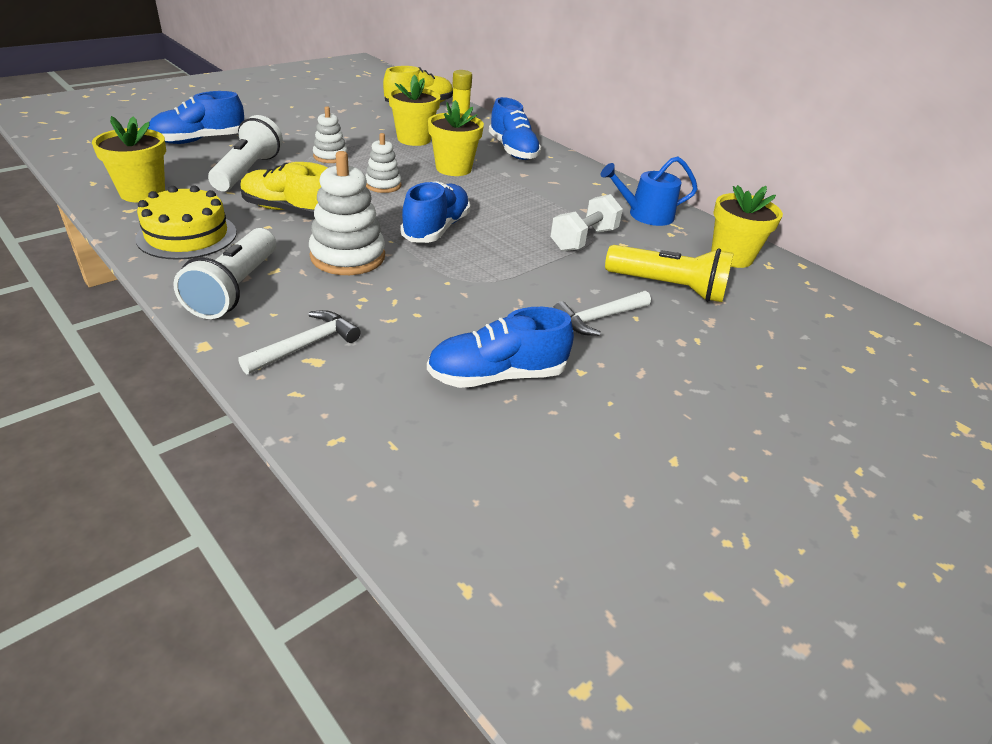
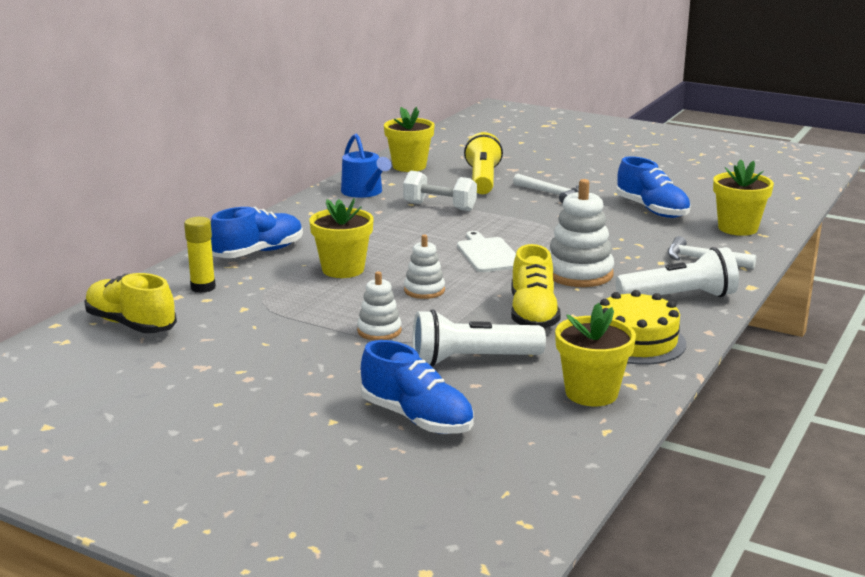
camera: 105 degrees left, 15 degrees down
yellow flower pot [388,75,440,146] -> yellow flower pot moved to [713,159,774,236]
blue shoe [401,181,470,243] -> white cutting board [457,231,516,272]

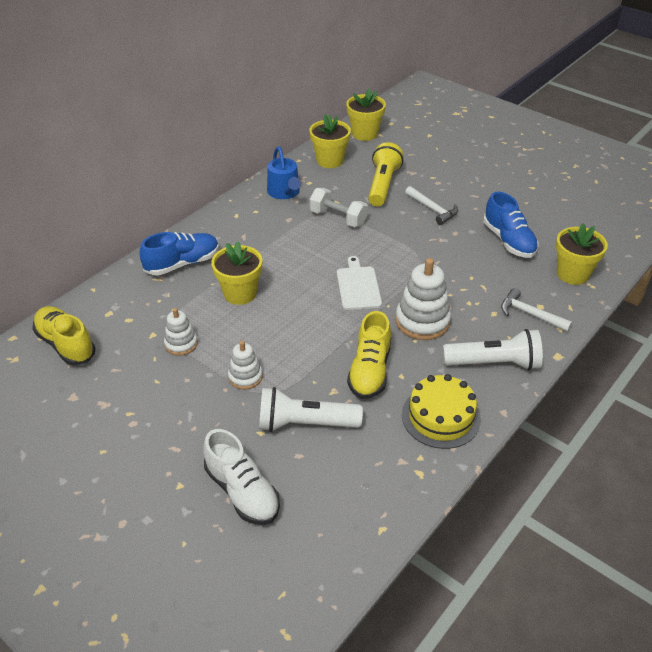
camera: 10 degrees right, 20 degrees up
yellow glue stick [184,217,216,293] -> none
blue shoe [361,340,473,434] -> white shoe [204,429,280,525]
white stacking toy [404,234,445,299] -> white stacking toy moved to [164,308,198,356]
yellow flower pot [555,303,636,406] -> yellow flower pot moved to [346,88,386,141]

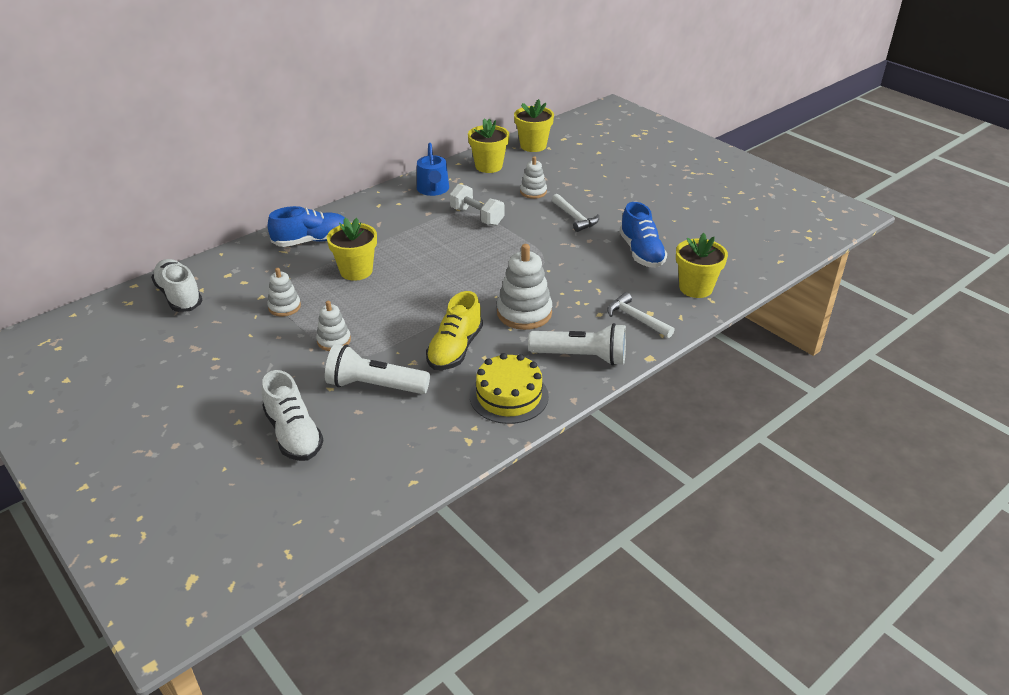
camera: 10 degrees right, 5 degrees down
yellow shoe [32,306,96,365] -> white shoe [151,259,203,312]
white cutting board [337,256,382,310] -> none
yellow flashlight [368,142,403,206] -> white stacking toy [520,156,547,199]

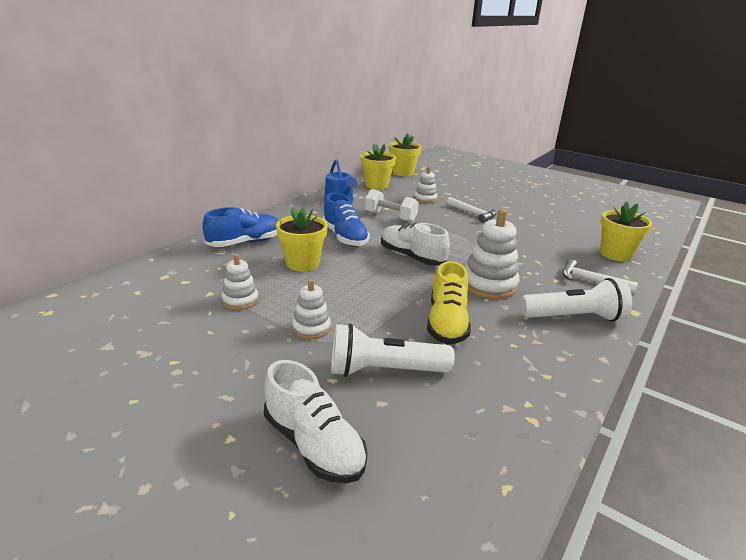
camera: 15 degrees left, 10 degrees down
white shoe [151,259,203,312] -> white shoe moved to [381,223,450,266]
yellow cake [470,353,549,424] -> none
blue shoe [619,202,667,268] -> blue shoe moved to [323,193,370,247]

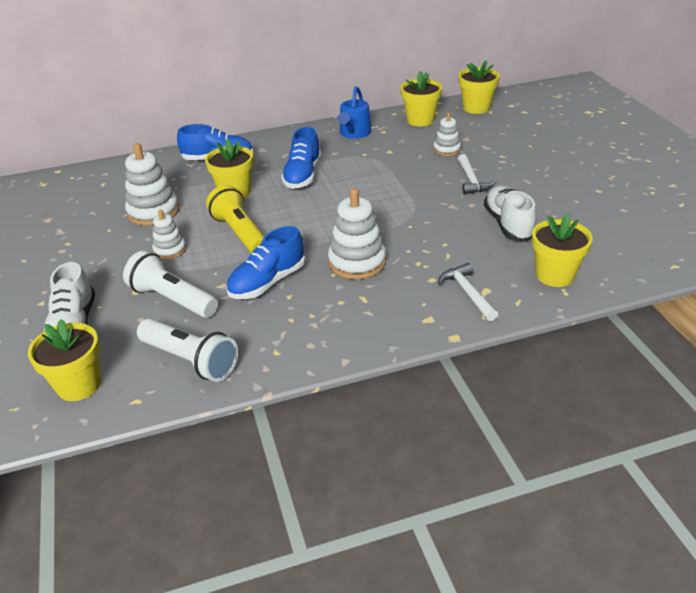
camera: 40 degrees right, 10 degrees up
white stacking toy [222,254,259,310] -> white stacking toy [125,143,179,226], size x1.71
white dumbbell [365,189,419,222] -> none
white shoe [381,223,450,266] -> white shoe moved to [484,185,537,242]
yellow shoe [427,261,471,344] -> blue shoe [226,226,305,299]
white flashlight [520,278,632,322] -> white flashlight moved to [137,319,238,382]
none -> yellow flower pot [28,319,101,401]
none -> yellow flashlight [206,185,265,253]

